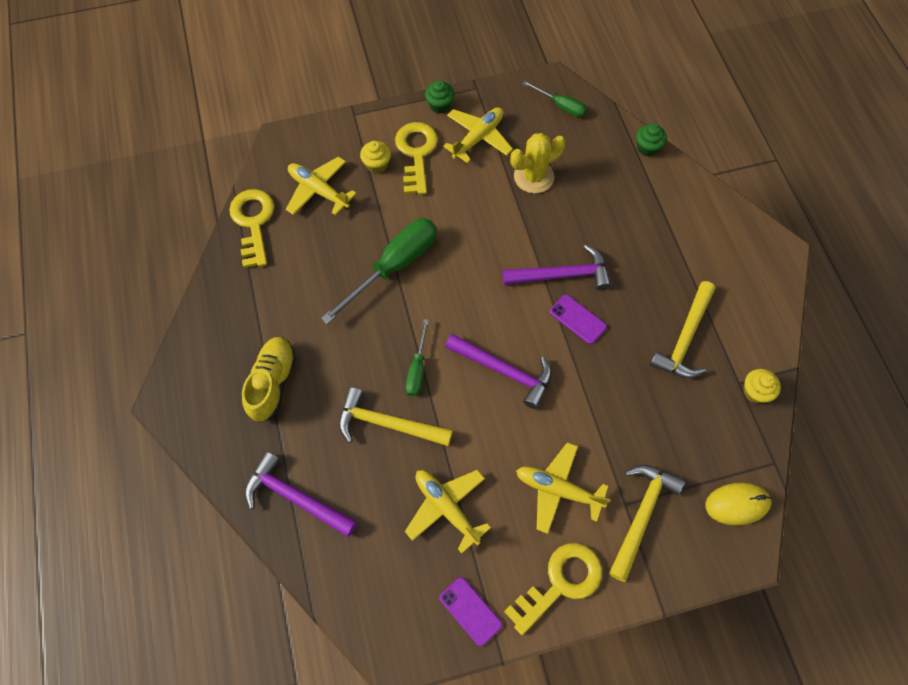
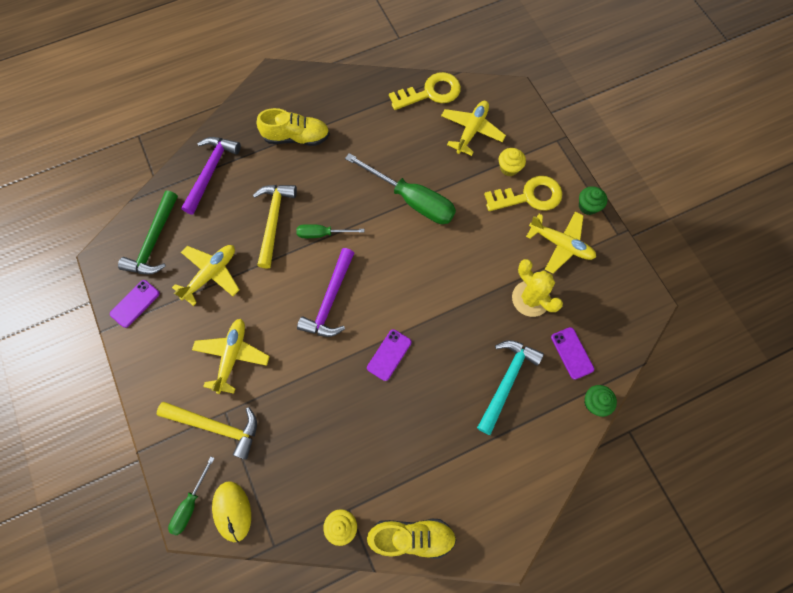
camera: 80 degrees right, 5 degrees up
purple hammer [502,244,611,291] -> none
yellow key [504,543,602,635] -> none
green screwdriver [522,81,586,117] -> green screwdriver moved to [168,456,215,535]
yellow hammer [649,281,715,378] -> none
none -> green hammer [118,190,178,275]
none -> yellow shoe [367,519,457,559]
none -> turquoise hammer [477,340,544,435]
none -> purple phone [551,327,594,380]

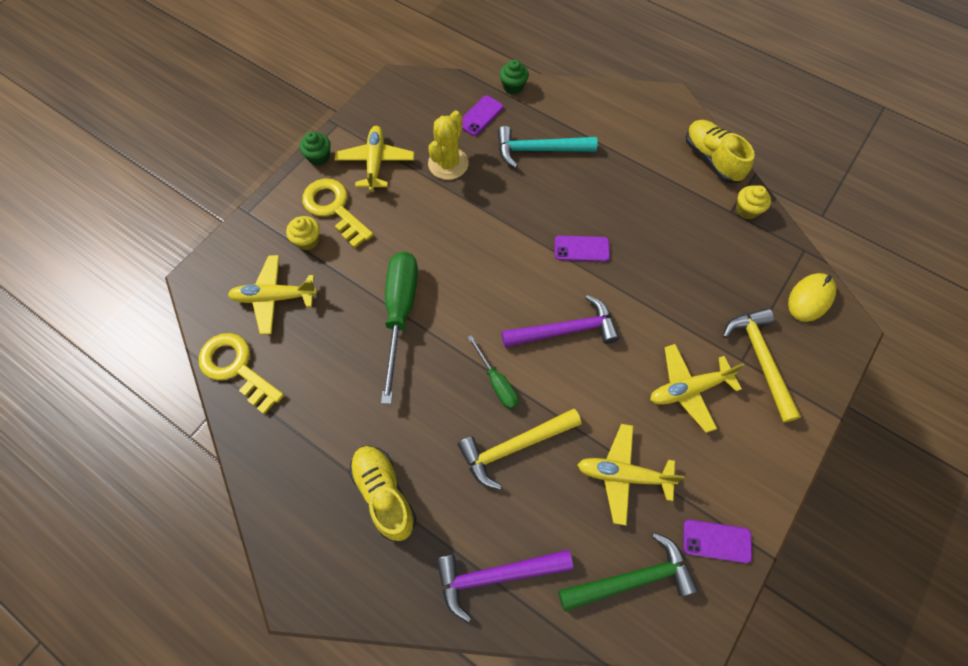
camera: 120 degrees left, 5 degrees down
green screwdriver [168,456,215,535] -> none

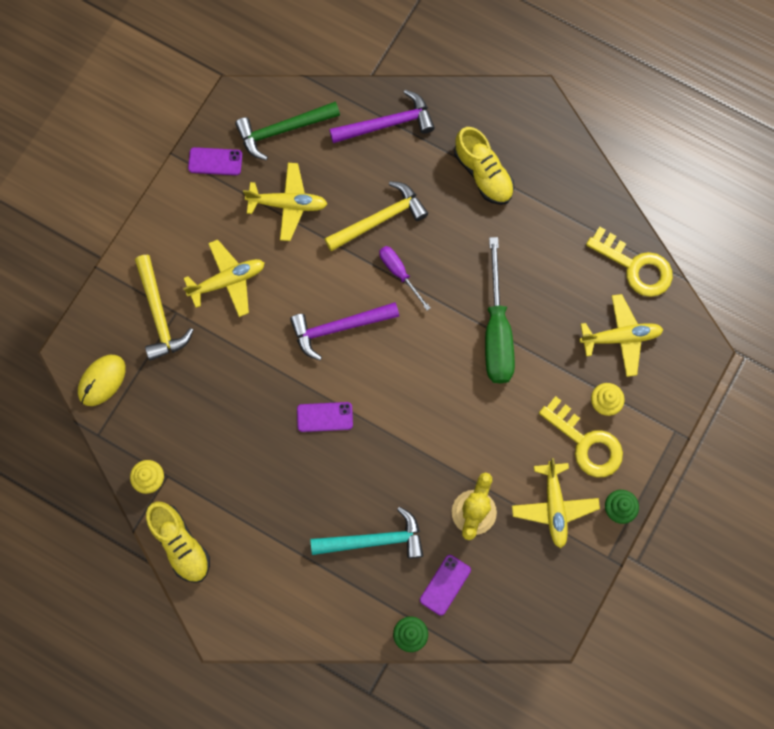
camera: 175 degrees right, 10 degrees up
green screwdriver [467,335,519,409] -> purple screwdriver [379,246,430,310]

